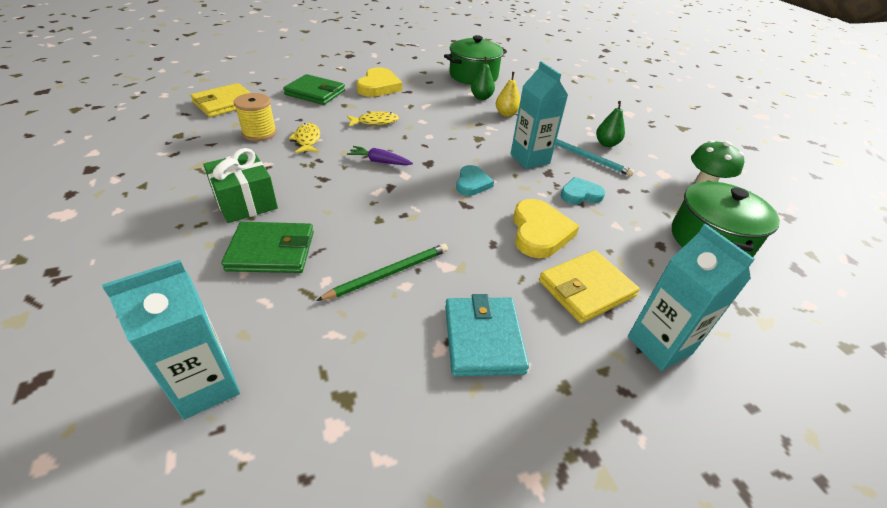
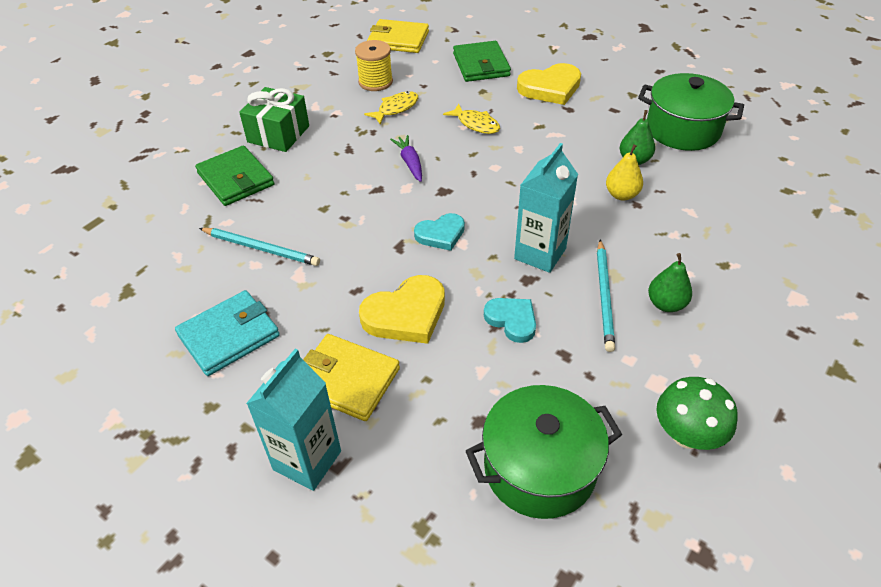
camera: 60 degrees right, 5 degrees up
turquoise carton [102,260,240,420] -> none
green pencil [316,244,448,301] -> turquoise pencil [199,228,320,266]

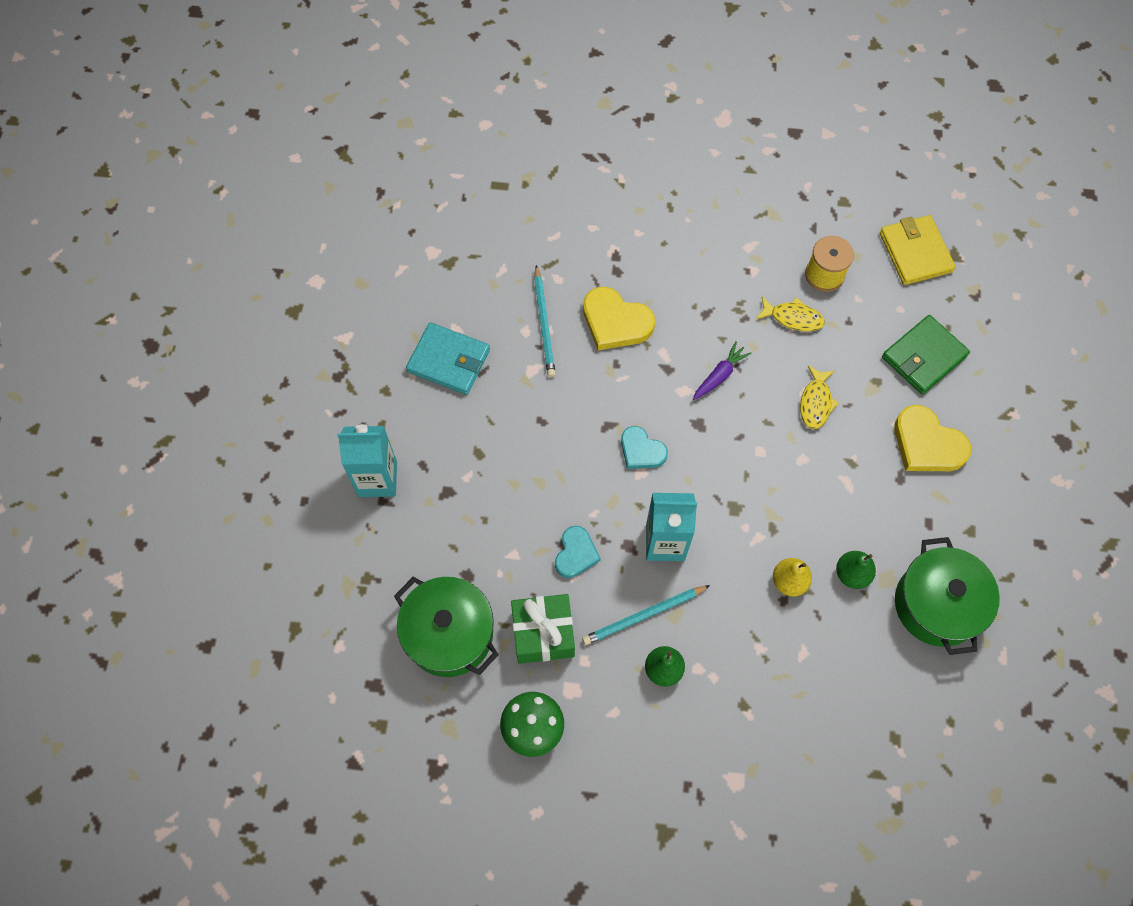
camera: 60 degrees right, 20 degrees up
green wallet [195,145,274,206] -> none
green gift [239,87,309,152] -> green gift moved to [511,594,575,664]
yellow wallet [303,334,400,421] -> none
yellow heart [359,275,445,344] -> yellow heart moved to [583,287,655,350]

